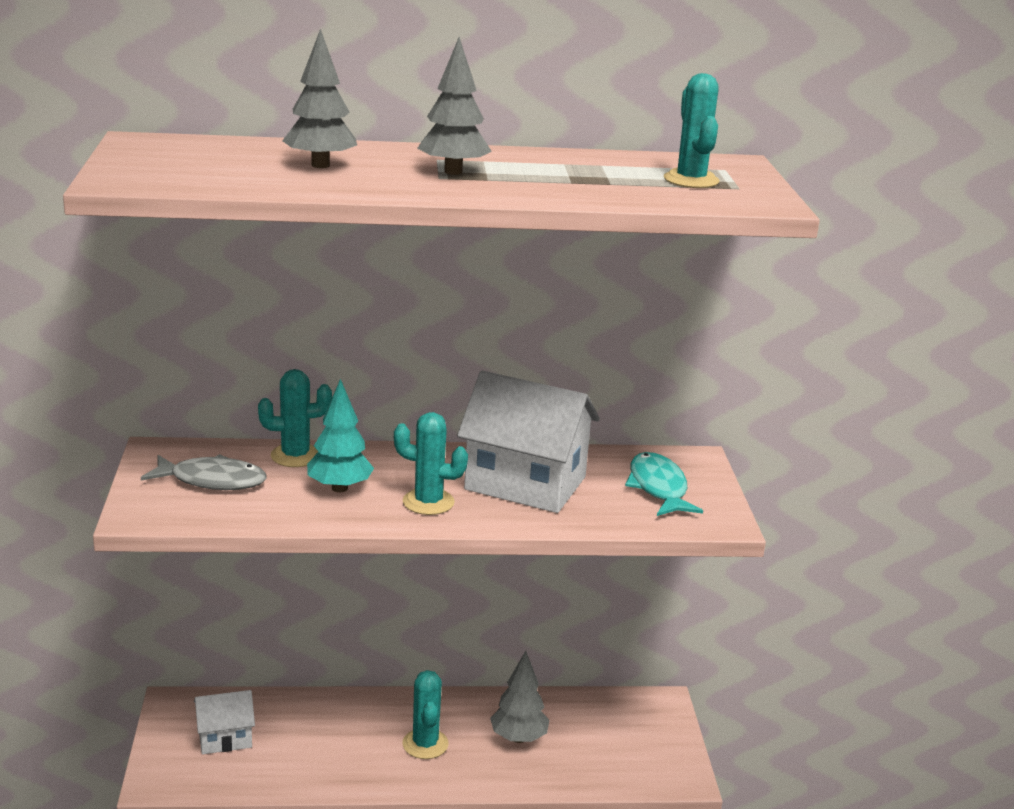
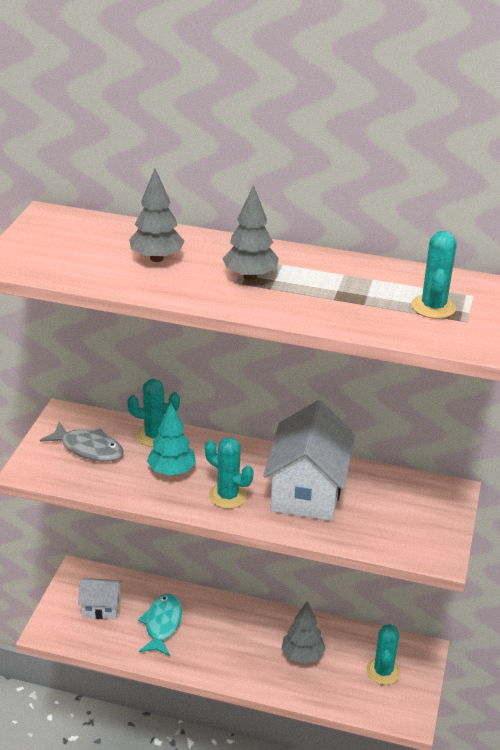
camera: 20 degrees right, 10 degrees up
turquoise cactus [402,670,449,759] -> turquoise cactus moved to [366,624,401,685]
white house [457,371,600,513] -> white house turned 60 degrees clockwise [263,400,355,521]
turquoise fish [625,452,703,516] -> turquoise fish moved to [138,594,182,656]

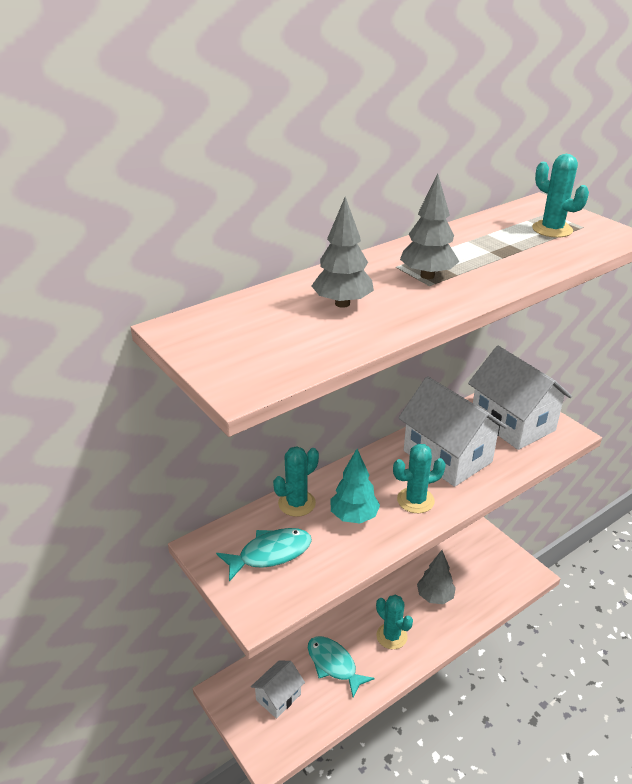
camera: 50 degrees left, 0 degrees up
grey fish [40,422,124,462] -> turquoise fish [216,528,312,582]
turquoise cactus [366,624,401,685] -> turquoise cactus moved to [376,595,413,649]
none -> white house [468,346,572,450]

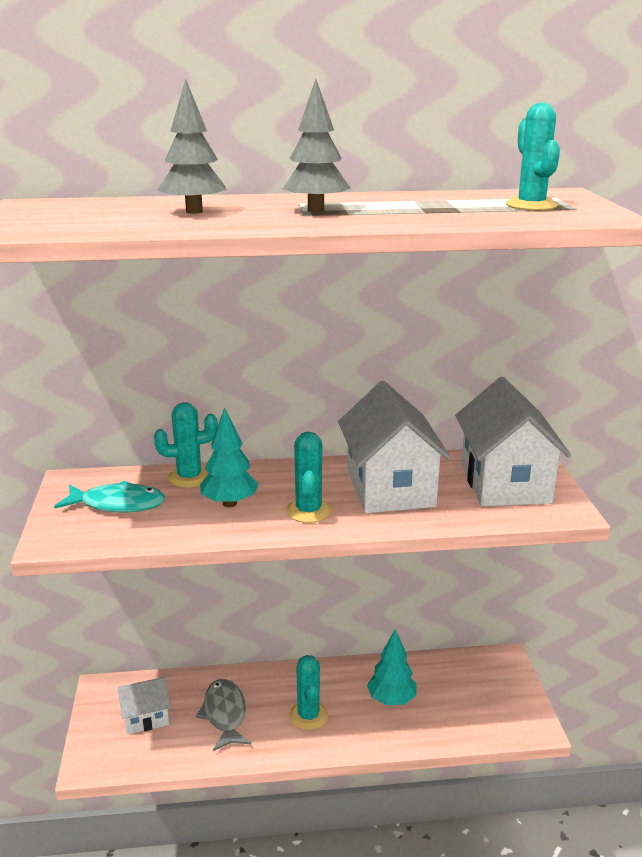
camera: 30 degrees right, 10 degrees down
turquoise fish [308,636,374,698] -> grey fish [196,679,251,751]
turquoise cactus [393,444,446,513] -> turquoise cactus turned 75 degrees clockwise [286,432,332,523]
grey tree [417,550,456,604] -> turquoise tree [367,629,417,705]

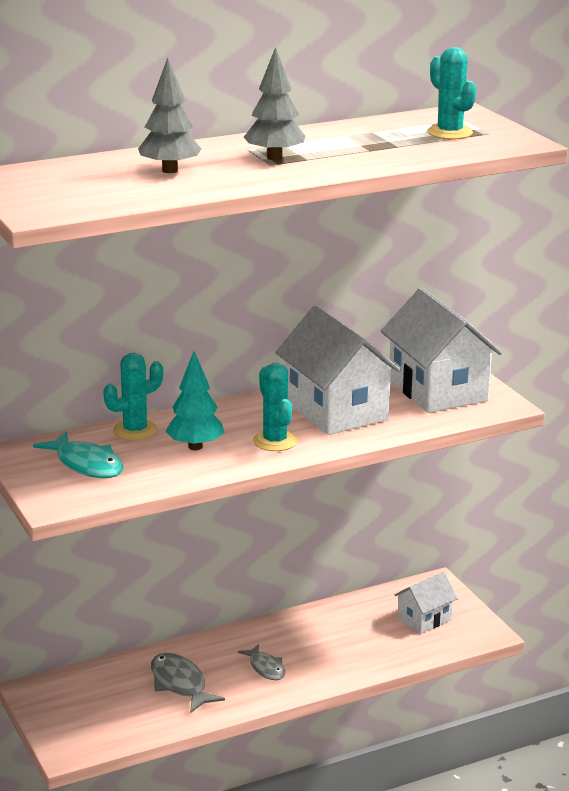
camera: 20 degrees left, 0 degrees up
turquoise fish [54,480,165,512] -> turquoise fish turned 60 degrees clockwise [33,431,123,478]
white house [118,677,170,735] -> white house moved to [395,572,458,634]
turquoise cactus [289,655,328,730] -> grey fish [238,644,285,680]
turquoise tree [367,629,417,705] -> none

